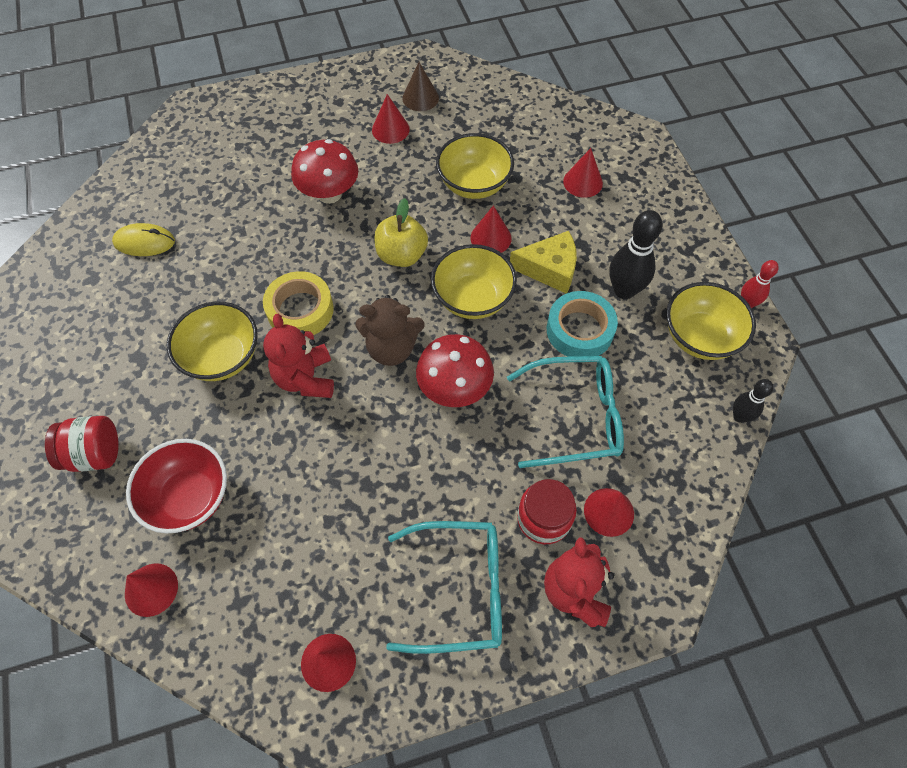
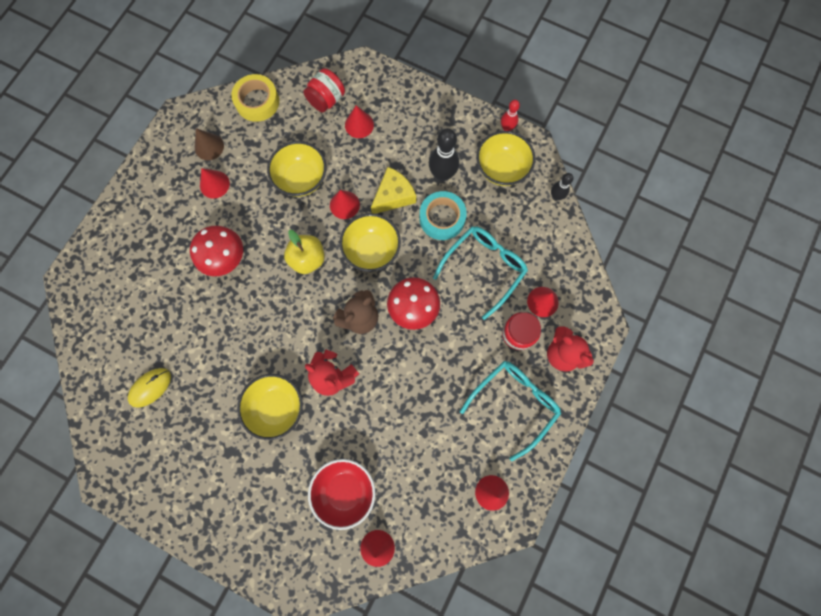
camera: 45 degrees left, 15 degrees up
red jar [45,416,119,472] -> red jar moved to [303,68,345,112]
yellow tape [263,271,334,335] -> yellow tape moved to [231,74,279,122]

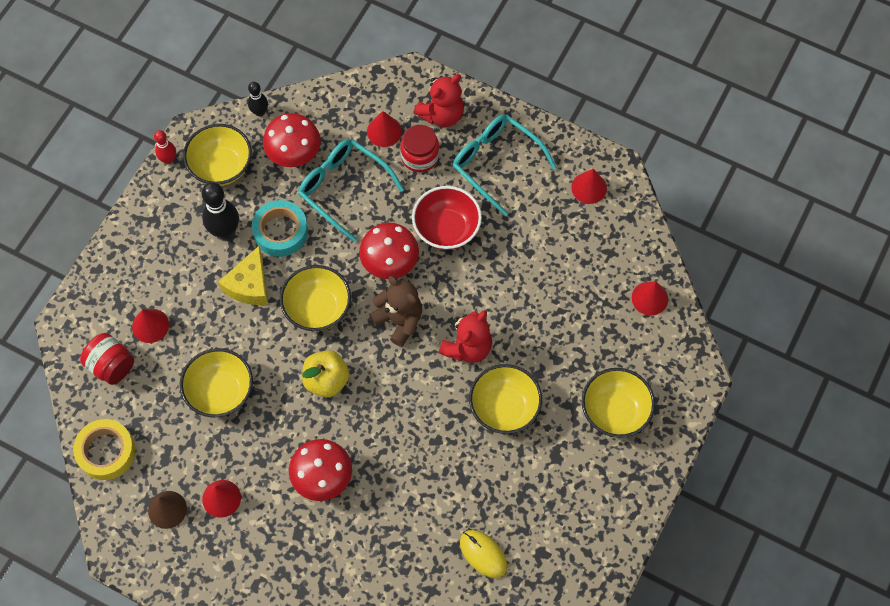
camera: 90 degrees left, 10 degrees down
red bowl [308,459,376,530] -> red bowl moved to [412,186,482,250]
red cone [330,190,360,219] -> none
yellow cheese [371,167,416,214] -> yellow cheese turned 120 degrees counterclockwise [218,246,268,305]
none -> red mushroom [263,113,321,167]
none -> yellow bowl [582,368,655,438]

